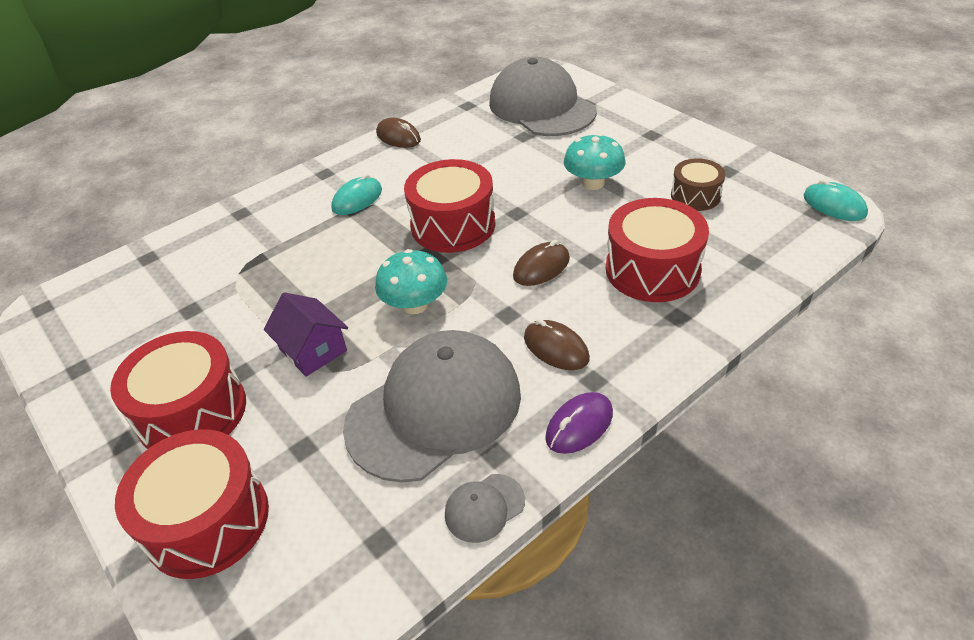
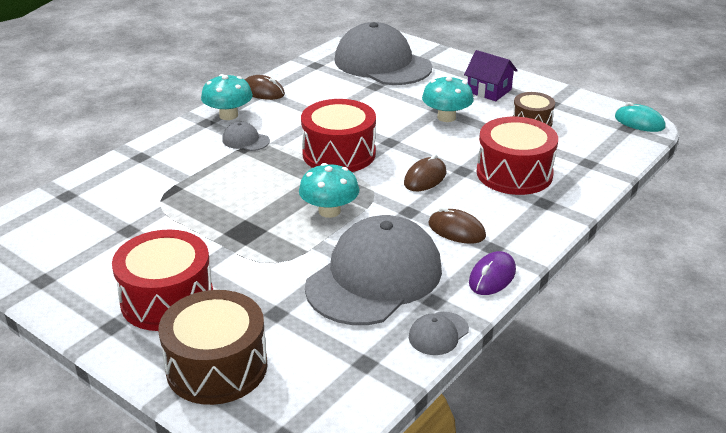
camera: 15 degrees left, 10 degrees down
red drum [115,429,269,579] -> brown drum [158,290,268,405]
purple house [264,292,348,377] -> purple house moved to [464,50,518,101]
turquoise mouse [331,174,382,215] -> grey cap [222,122,270,151]
none -> turquoise mushroom [201,74,253,120]

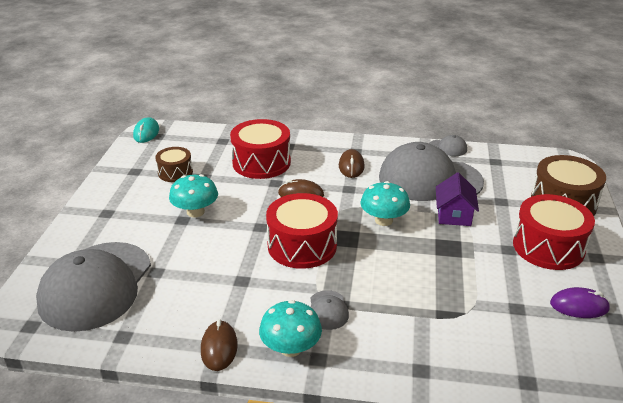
camera: 120 degrees left, 0 degrees up
purple house [464,50,518,101] -> purple house moved to [436,172,479,226]
purple mouse [469,251,516,295] -> purple mouse moved to [550,287,610,318]

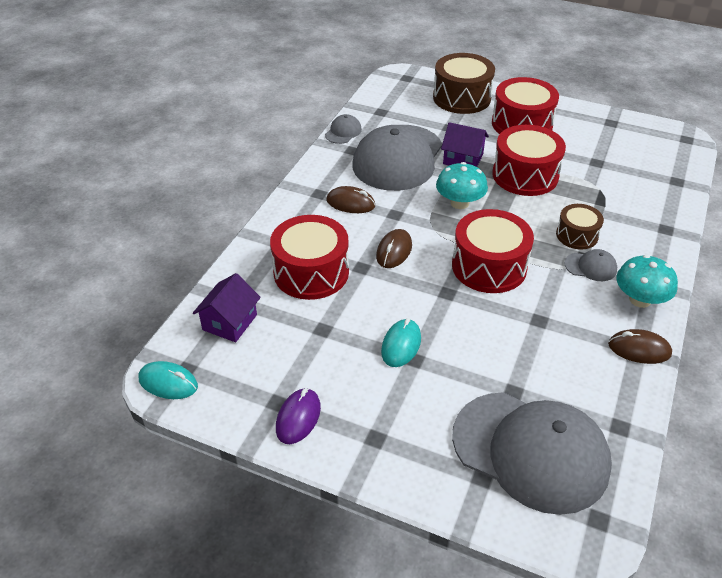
camera: 75 degrees left, 10 degrees up
brown drum [155,147,193,182] -> brown drum moved to [556,204,604,249]
turquoise mushroom [169,174,218,217] -> turquoise mouse [381,318,421,367]
purple mouse [550,287,610,318] -> purple mouse moved to [276,388,321,444]
none -> purple house [193,273,261,342]
none -> red drum [492,125,566,196]

